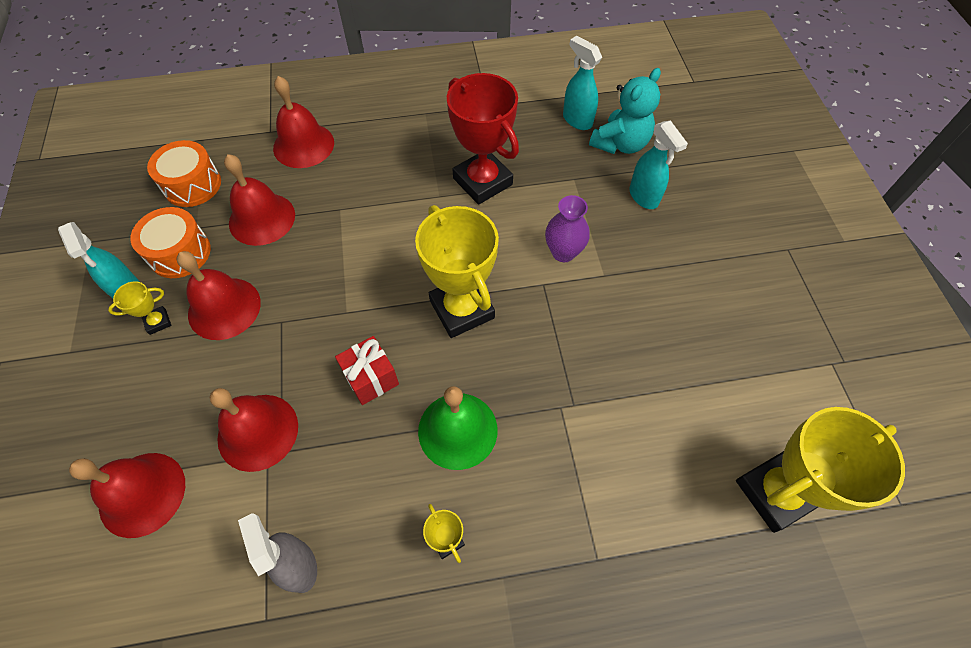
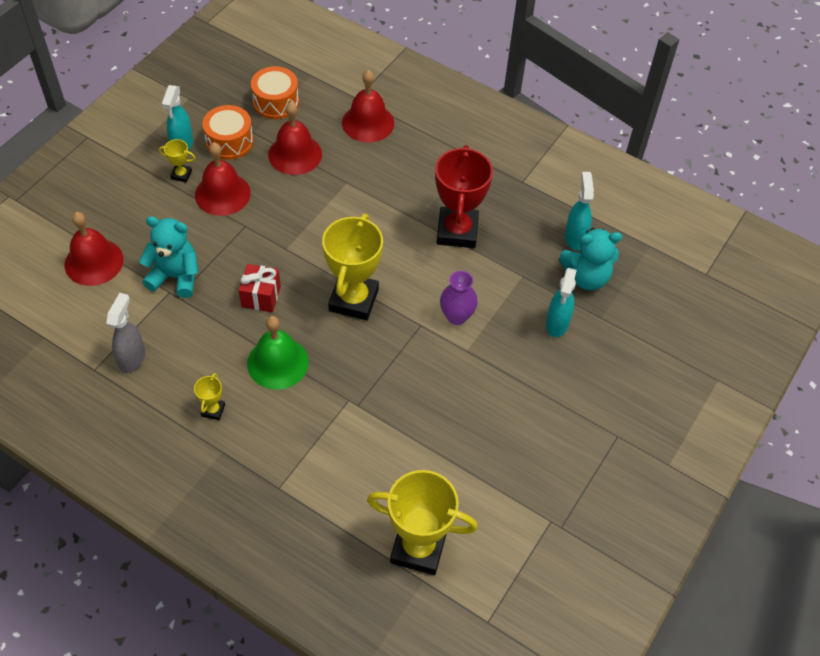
camera: 40 degrees right, 5 degrees down
red bell [210,388,298,472] -> turquoise teddy bear [139,216,199,298]

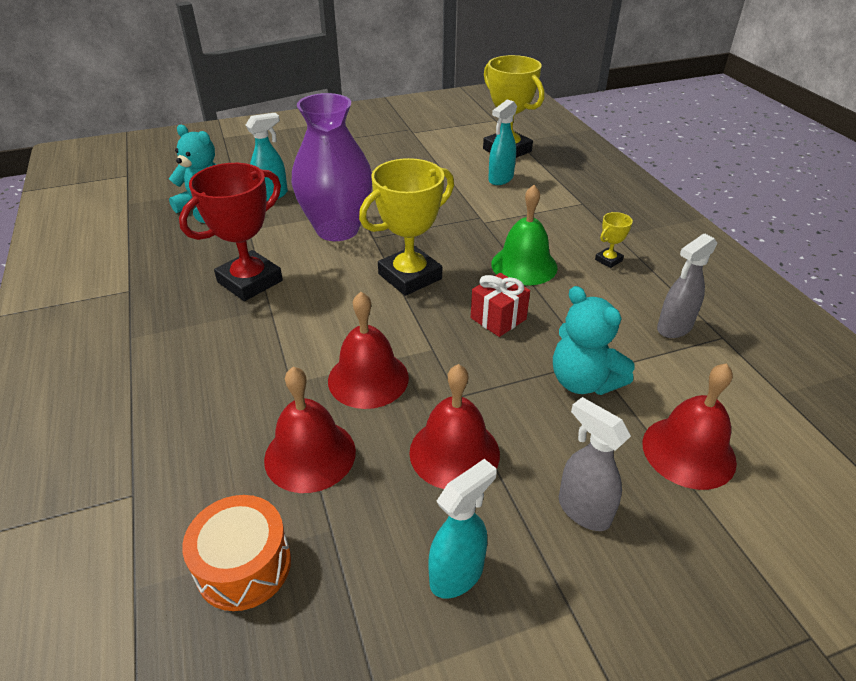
camera: 140 degrees left, 15 degrees down
yellow trophy [159,139,195,182] -> none
orange drum [203,105,253,160] -> none
red bell [342,70,394,143] -> red bell moved to [328,292,409,409]
purple vase [440,271,478,325] -> purple vase [292,93,372,241], size x1.99
turquoise spray bottle [565,172,594,250] -> turquoise spray bottle moved to [488,100,517,185]
none -> grey spray bottle [559,397,631,531]

